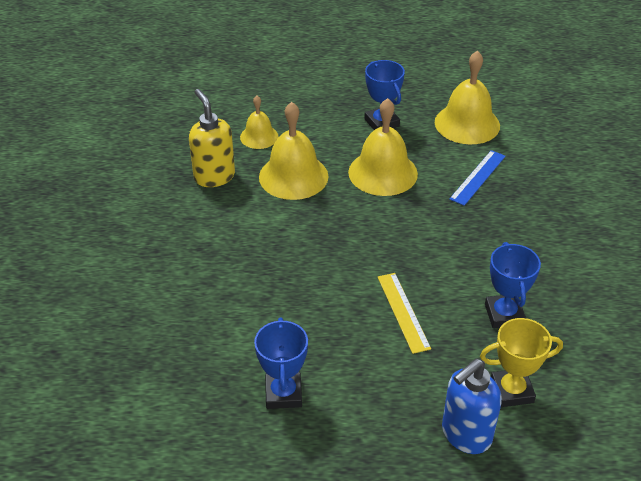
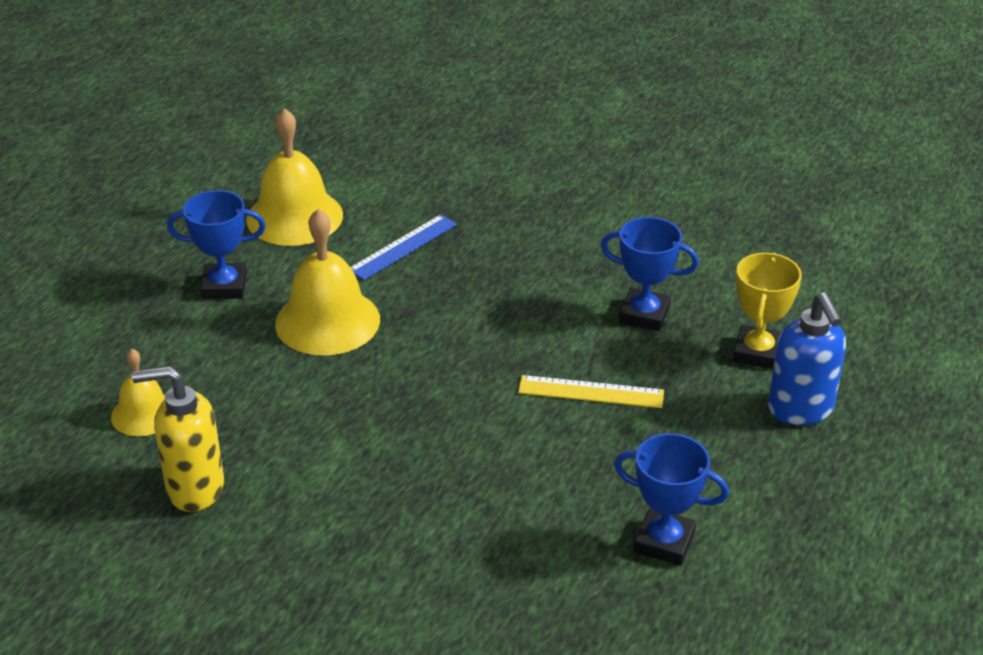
camera: 65 degrees left, 5 degrees down
yellow bell [259,102,329,200] -> none
blue ruler [449,150,506,206] -> blue ruler turned 75 degrees clockwise [351,214,457,280]

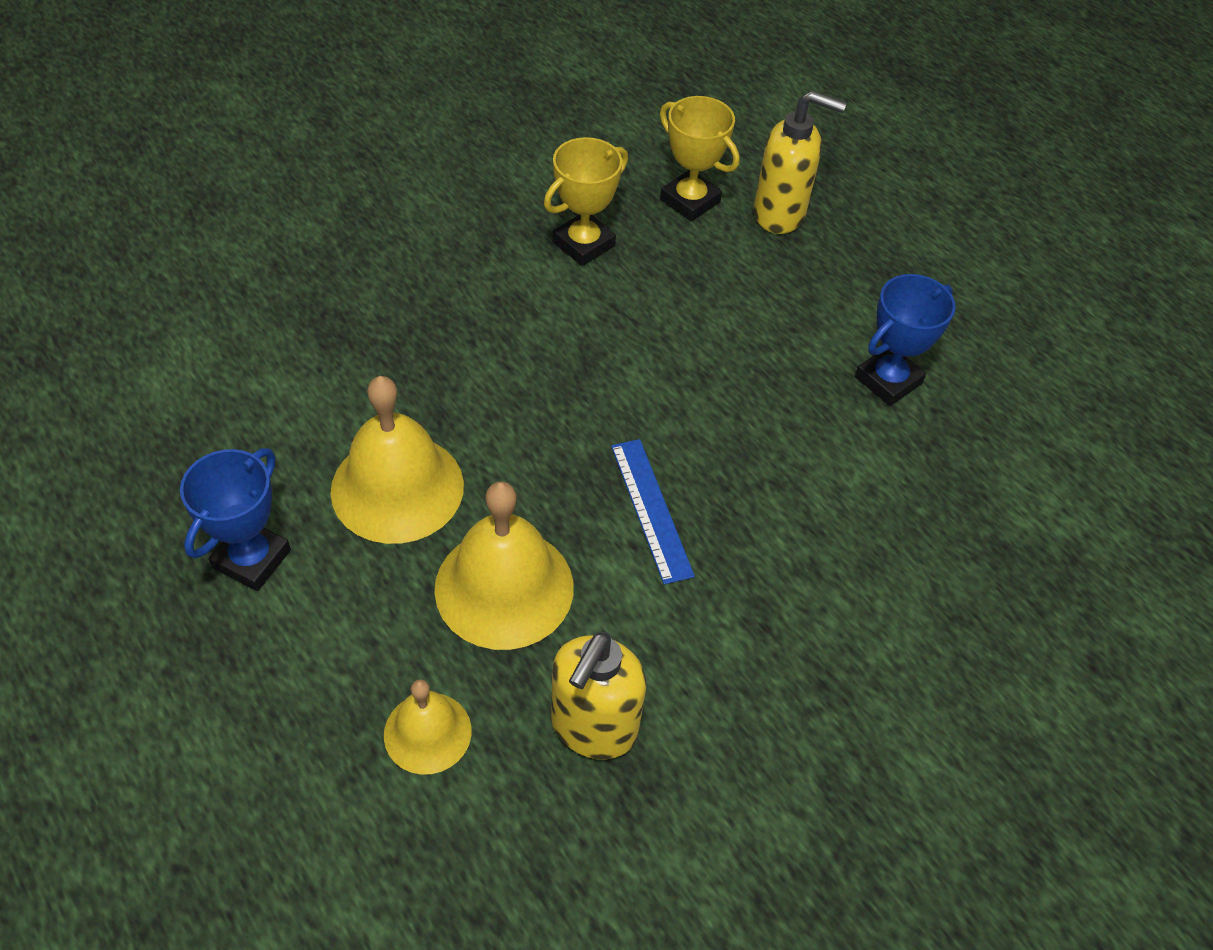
camera: 65 degrees left, 15 degrees up
yellow bell [246,108,343,246] -> yellow bell moved to [434,482,574,650]
blue ruler [351,214,457,280] -> blue ruler moved to [611,439,695,585]
yellow ruler [518,375,664,408] -> none
blue trophy [601,217,699,331] -> yellow trophy [544,137,628,266]
blue soap dispenser [768,292,846,425] -> yellow soap dispenser [754,90,847,234]

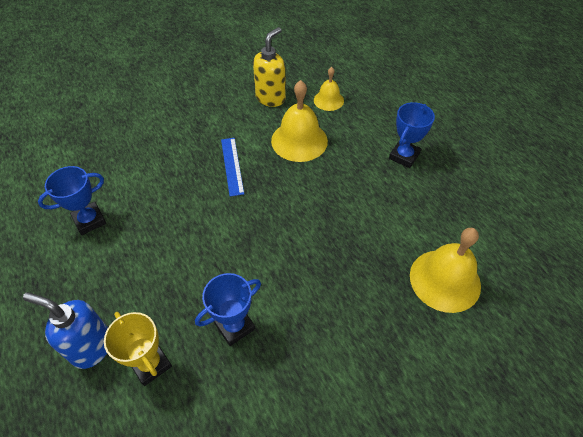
camera: 170 degrees left, 0 degrees up
yellow bell [331,376,464,544] -> yellow bell moved to [410,228,481,313]
yellow trophy [544,137,628,266] -> blue trophy [195,273,261,346]
yellow soap dispenser [754,90,847,234] -> blue soap dispenser [23,292,108,369]

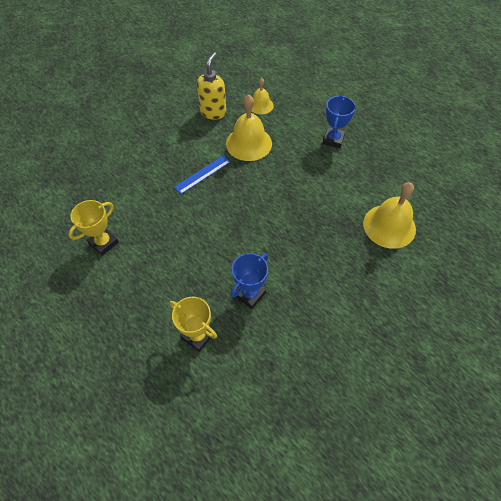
camera: 15 degrees left, 5 degrees up
blue soap dispenser [23,292,108,369] -> none
blue trophy [38,166,107,235] -> yellow trophy [69,200,119,255]
blue ruler [221,138,244,197] -> blue ruler turned 75 degrees clockwise [174,155,230,194]

